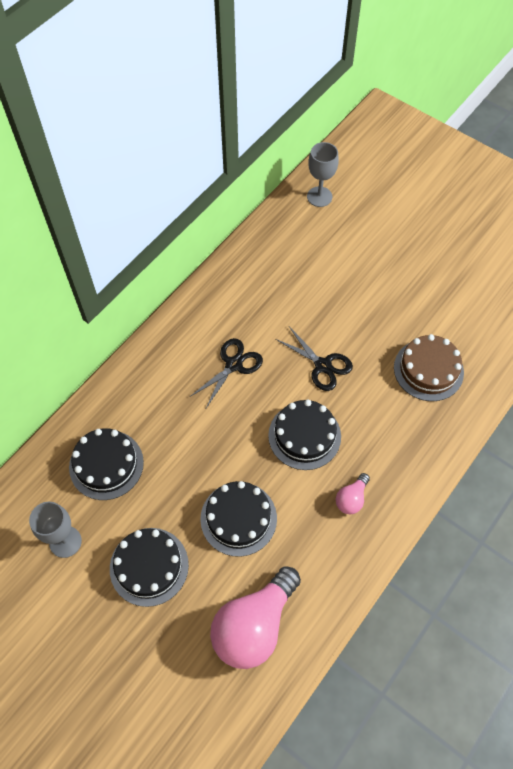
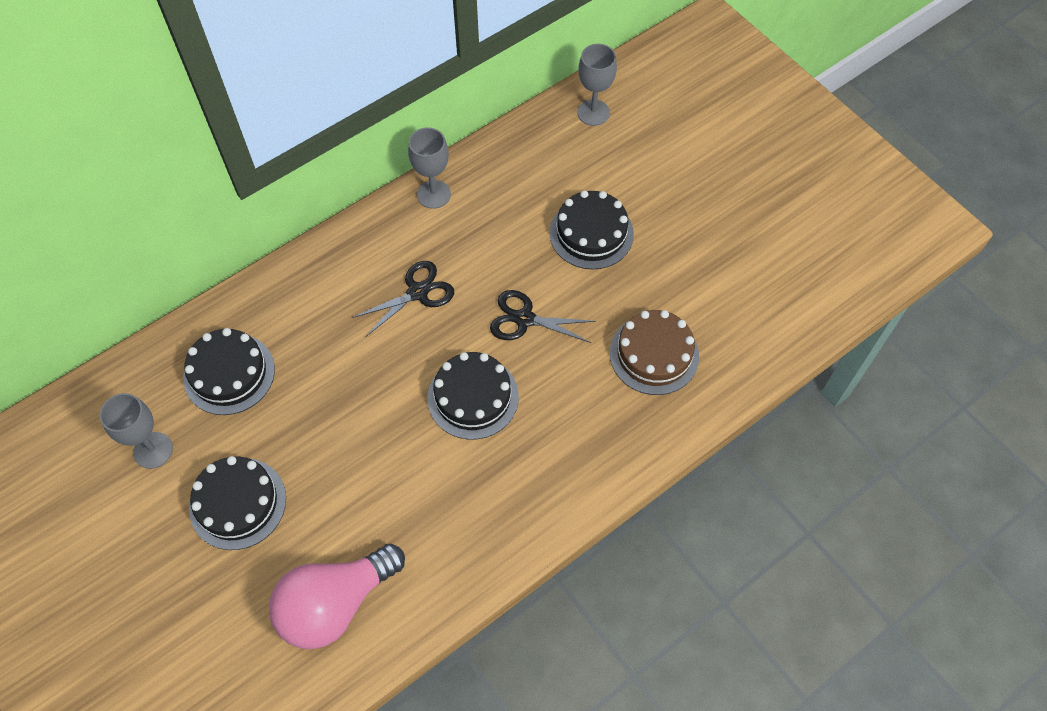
camera: 15 degrees right, 0 degrees up
black cake [200,481,277,557] -> black cake moved to [549,190,634,270]
black scissors [276,326,353,391] -> black scissors turned 135 degrees clockwise [490,290,596,343]
pink light bulb [336,473,370,514] -> none
none -> grey goblet [408,127,451,209]

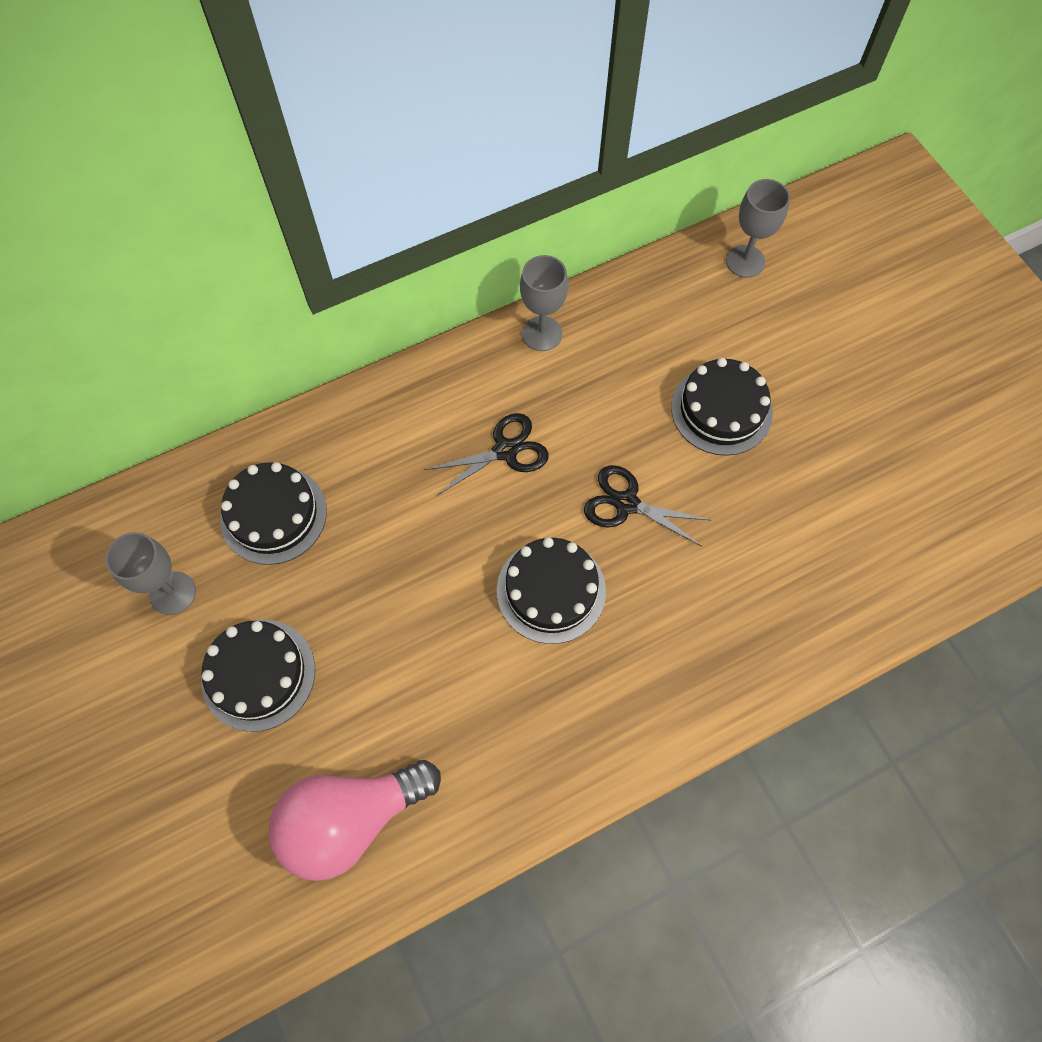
camera: 10 degrees right, 5 degrees up
brown cake [610,310,699,395] -> none

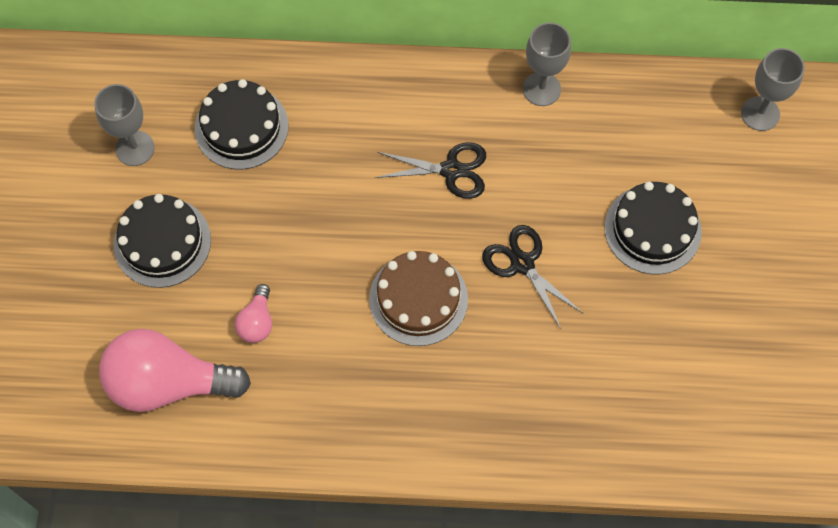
camera: 30 degrees right, 0 degrees up
black cake [497,537,606,644] -> brown cake [369,251,468,346]
none -> pink light bulb [235,284,272,343]

